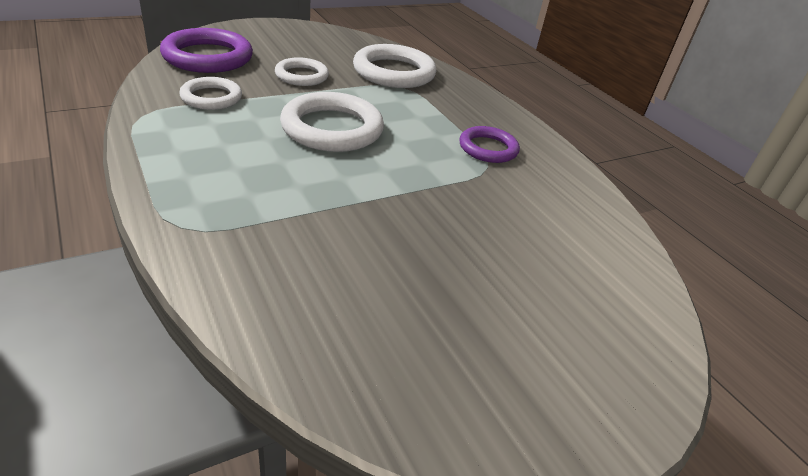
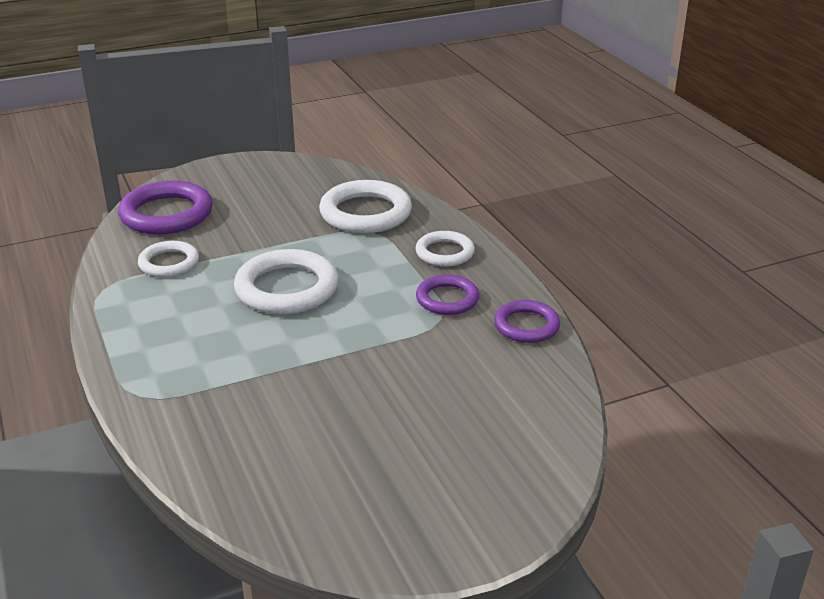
camera: 10 degrees right, 5 degrees down
white ring [275,57,329,86] -> white ring moved to [415,231,475,267]
none -> purple ring [494,300,560,343]

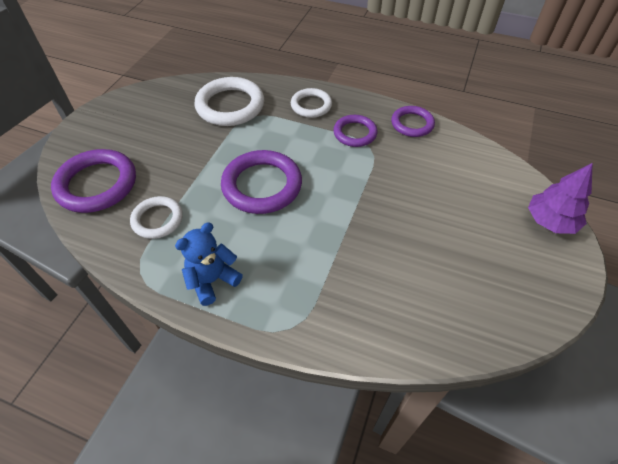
camera: 45 degrees left, 20 degrees up
white ring [234,249,339,314] -> purple ring [221,150,302,214]
none -> blue teddy bear [175,222,243,306]
none -> purple tree [528,163,593,234]

